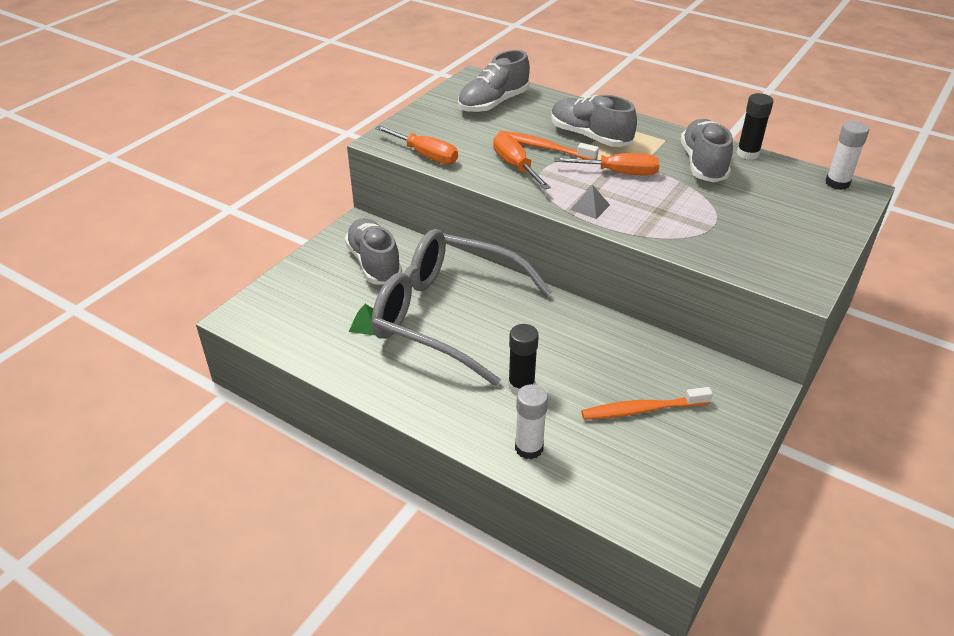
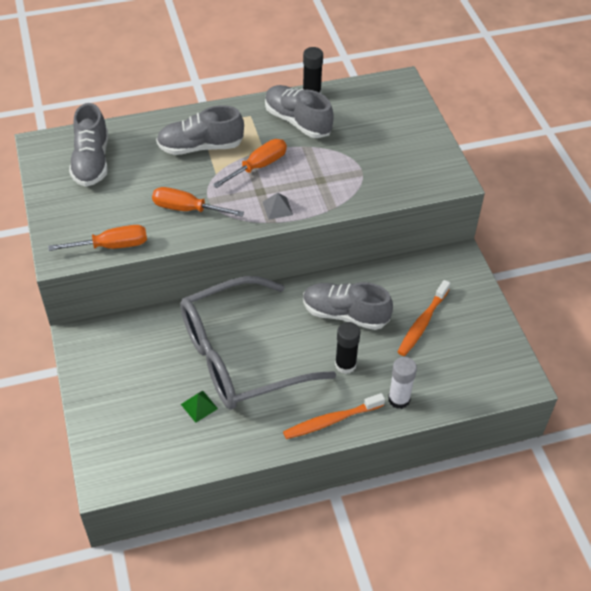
camera: 50 degrees left, 10 degrees up
grey shoe [345,218,402,285] -> grey shoe moved to [303,282,393,330]
orange toothbrush [497,131,599,160] -> orange toothbrush moved to [283,393,385,439]
white glue stick [825,121,869,190] -> none

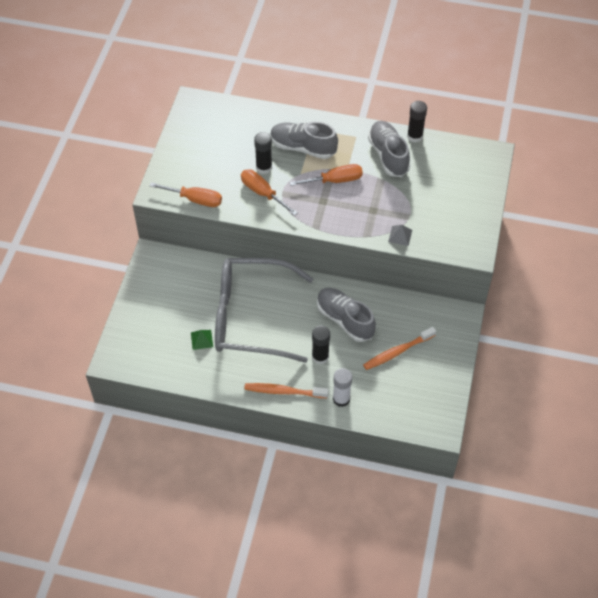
camera: 30 degrees right, 5 degrees up
grey shoe [69,103,108,187] -> none
grey pyramid [263,193,293,220] -> grey pyramid moved to [388,225,412,246]
none -> black glue stick [254,132,272,174]

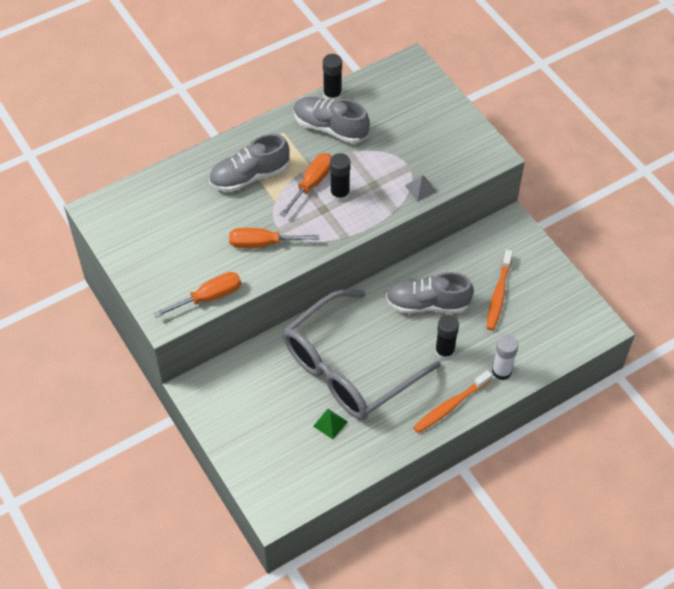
camera: 45 degrees left, 0 degrees up
black glue stick [254,132,272,174] -> black glue stick moved to [330,153,351,202]

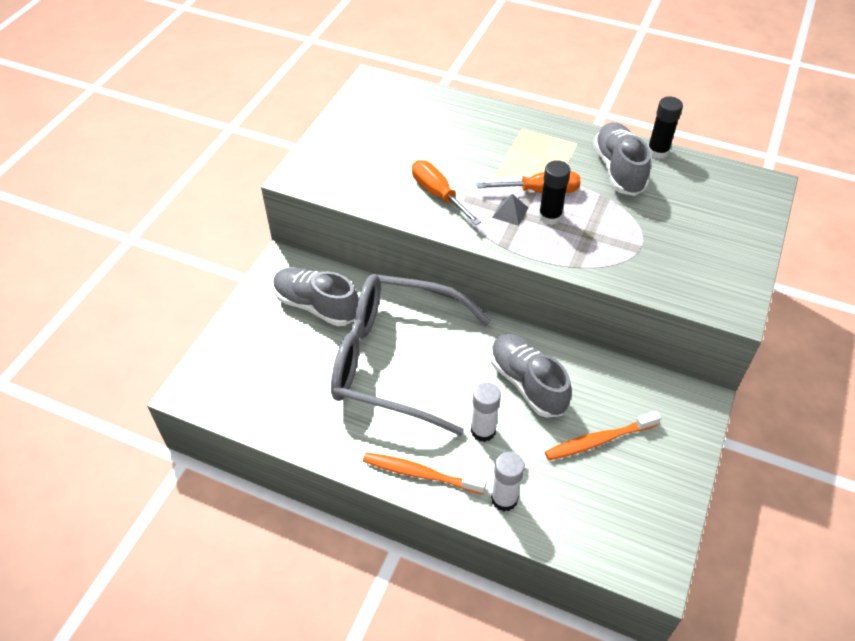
camera: 55 degrees right, 5 degrees down
orange screwdriver [154,272,241,318] -> none
grey shoe [209,134,290,192] -> grey shoe moved to [273,267,359,326]
green pyramid [313,409,348,439] -> none
grey pyramid [405,176,437,202] -> grey pyramid moved to [492,194,528,226]
black glue stick [435,315,459,360] -> white glue stick [471,382,501,442]

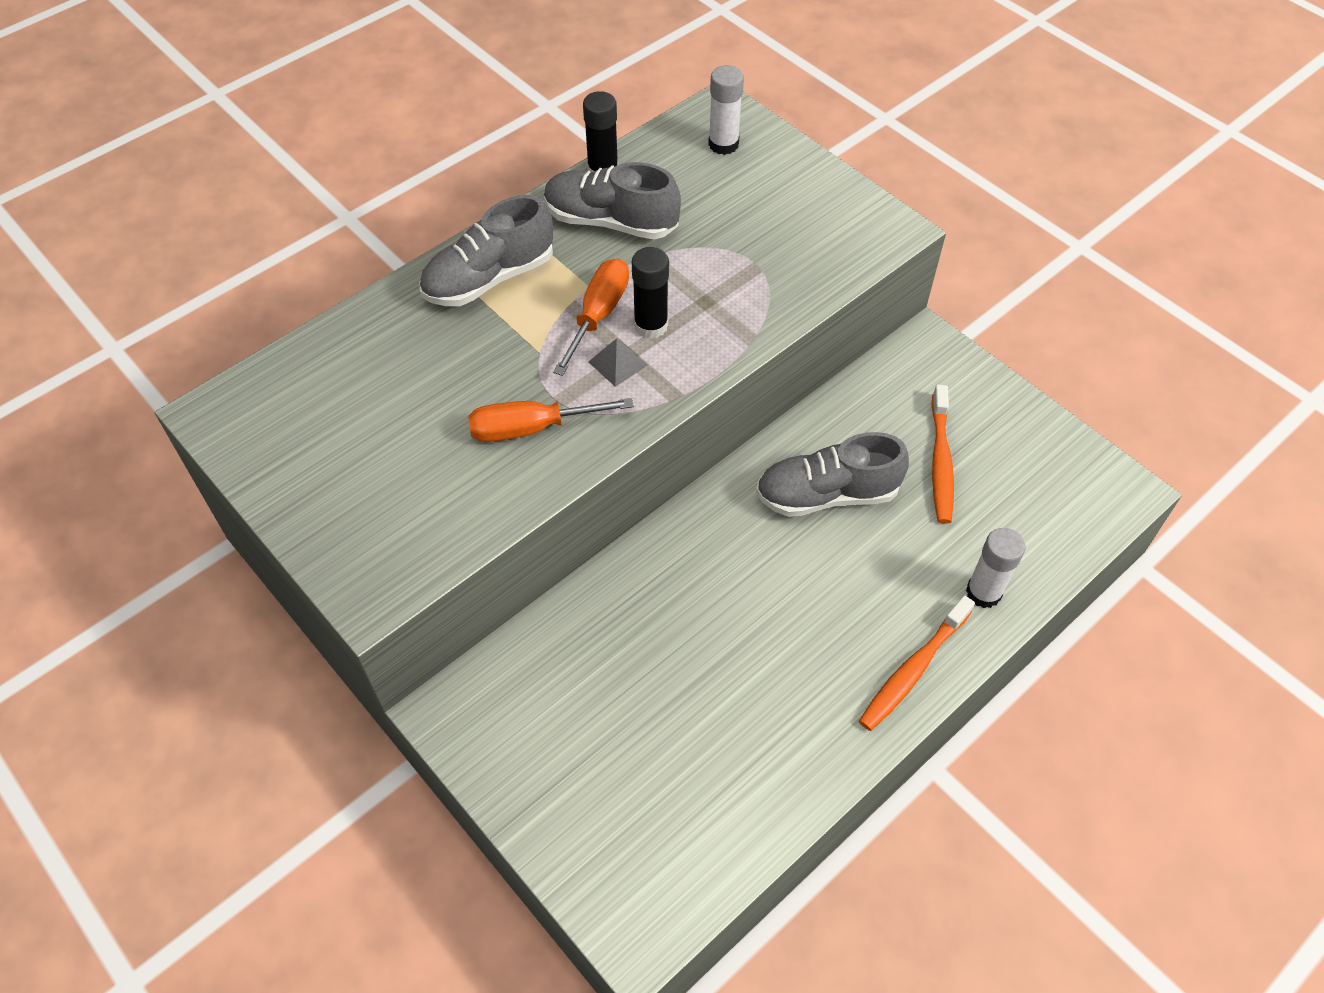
camera: 65 degrees left, 5 degrees up
grey shoe [273,267,359,326] -> grey shoe moved to [419,195,553,306]
grey glasses [331,274,492,436] -> none
white glue stick [471,382,501,442] -> white glue stick moved to [708,65,744,155]

